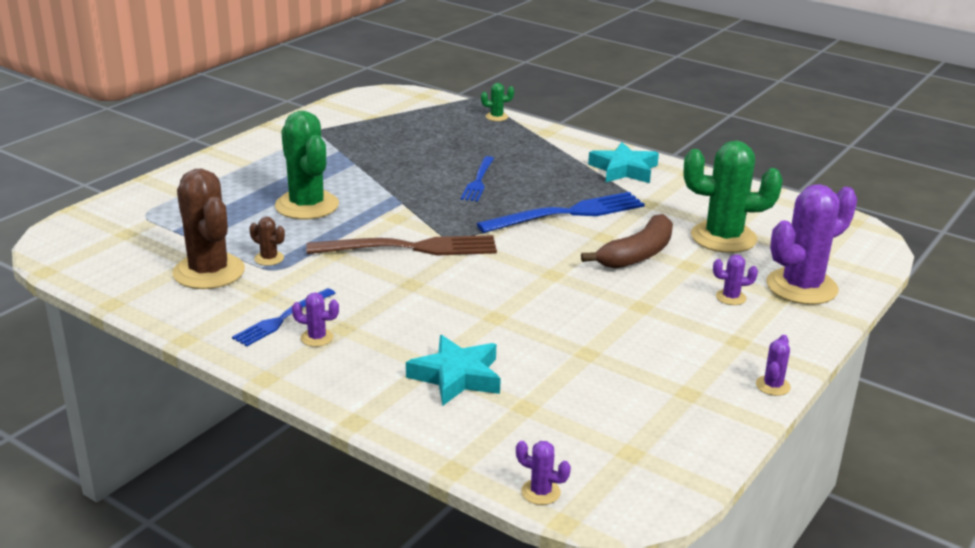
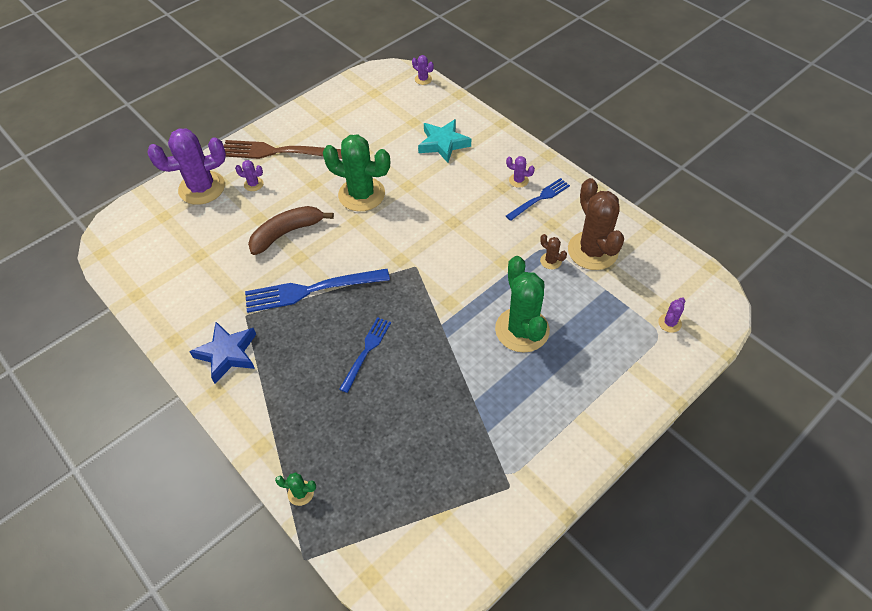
camera: 165 degrees left, 25 degrees up
brown fork [306,235,497,256] -> brown fork moved to [224,140,342,159]
turquoise star [588,142,659,183] -> blue star [189,322,256,384]
green cactus [684,140,783,253] -> green cactus moved to [323,134,390,211]
purple cactus [756,335,791,396] -> purple cactus moved to [658,297,685,333]

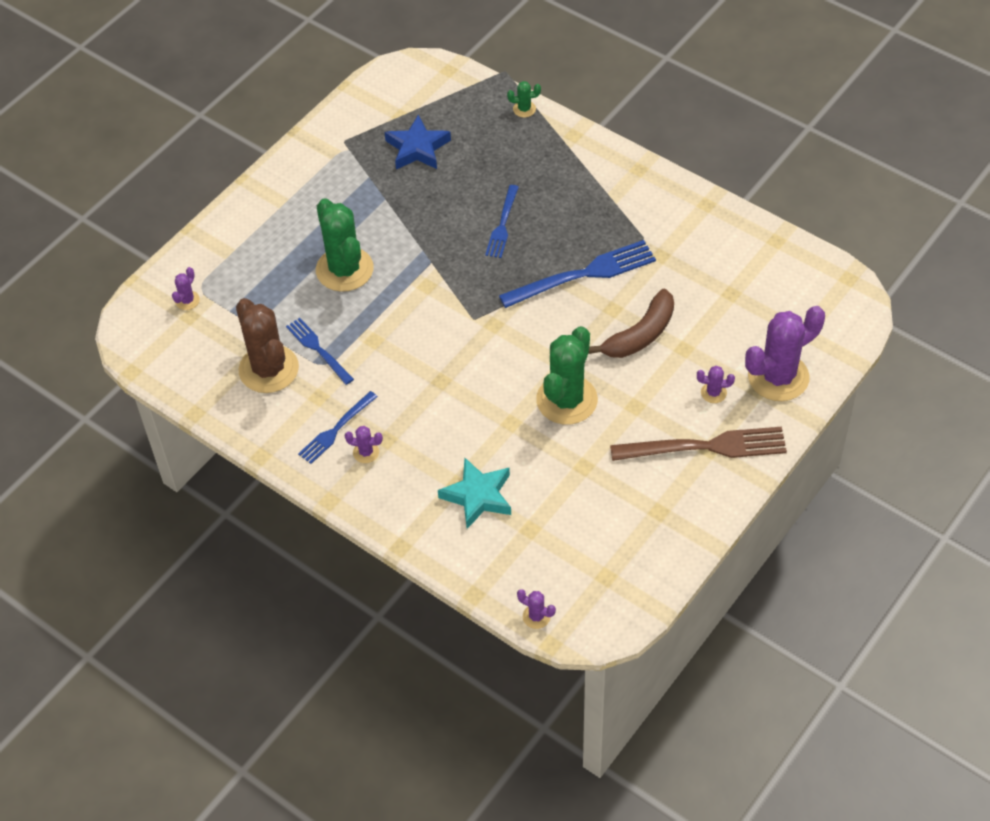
camera: 170 degrees right, 0 degrees up
blue star [189,322,256,384] -> blue star moved to [385,115,451,169]
green cactus [323,134,390,211] -> green cactus turned 75 degrees counterclockwise [536,326,598,424]
brown cactus [540,234,567,269] -> blue fork [286,318,354,385]

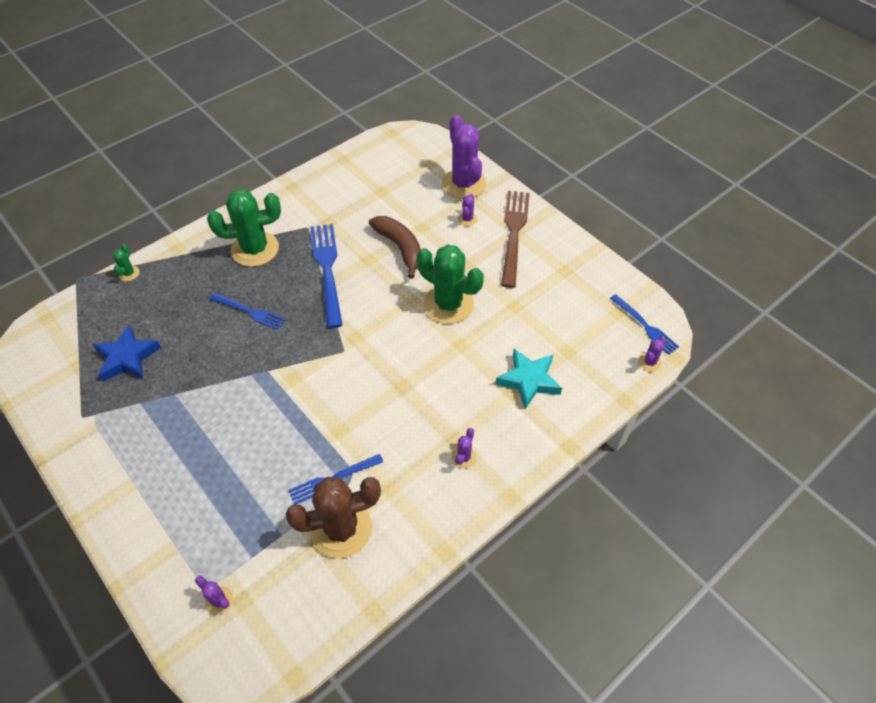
camera: 80 degrees left, 0 degrees up
blue fork [298,391,378,464] -> blue fork moved to [610,294,679,355]
green cactus [316,198,374,292] -> green cactus moved to [207,189,281,267]

